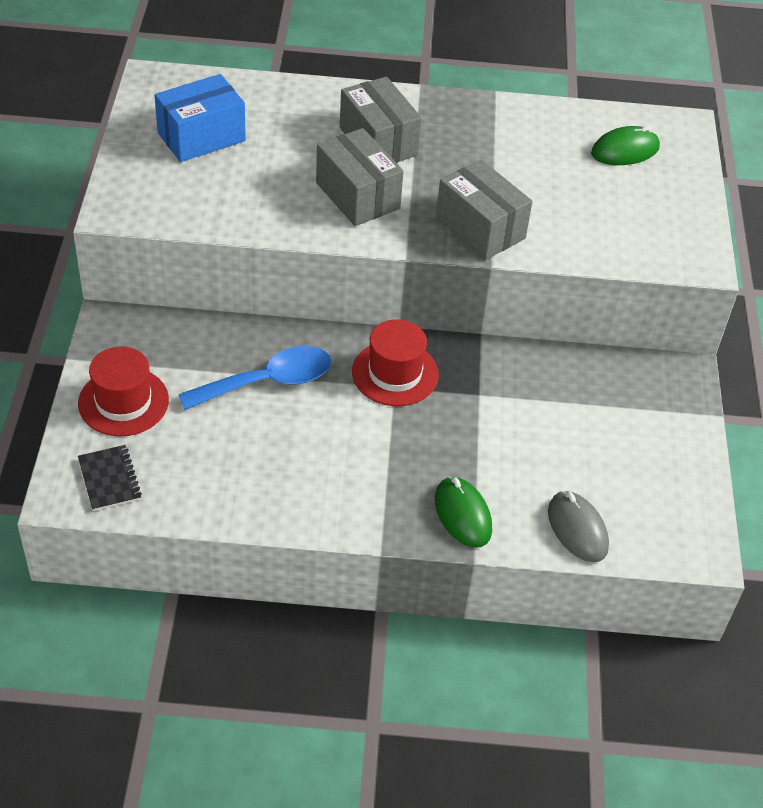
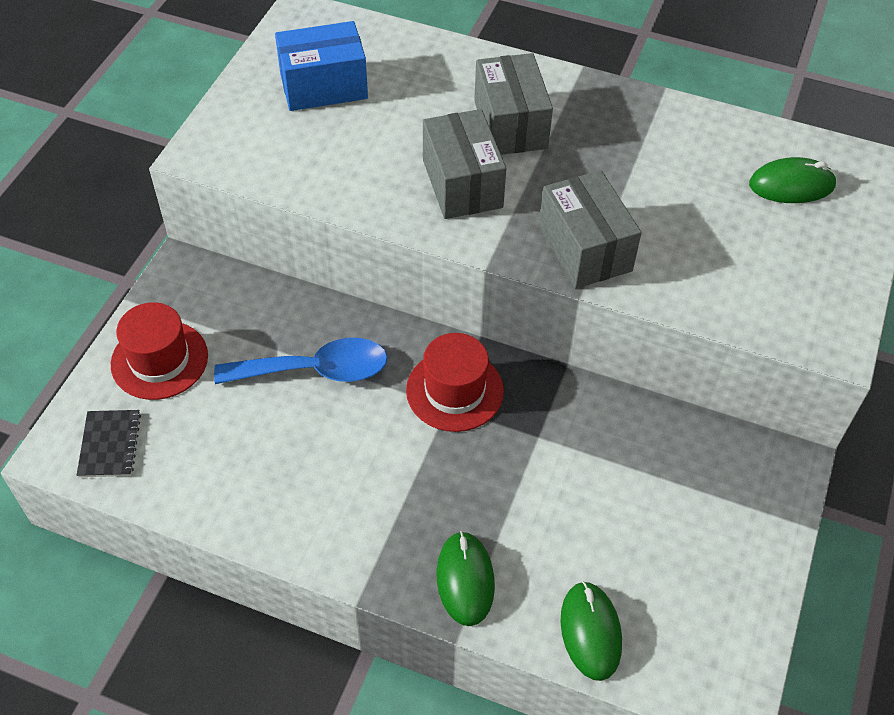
camera: 20 degrees right, 5 degrees up
grey mouse [548,491,609,562] -> green mouse [560,581,622,681]

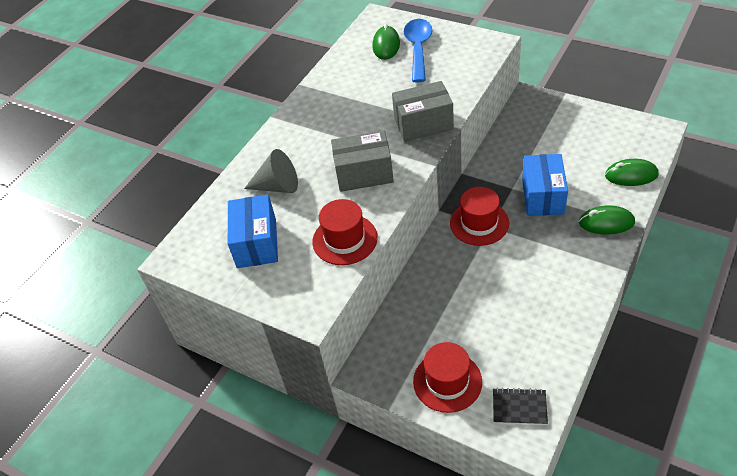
camera: 75 degrees left, 5 degrees down
blue spoon [214,338,388,384] -> blue spoon moved to [404,19,432,83]
grey box [474,53,553,155] -> none
none -> grey cone [244,149,298,193]
none -> red hat [312,199,378,265]
none -> blue box [522,154,568,216]

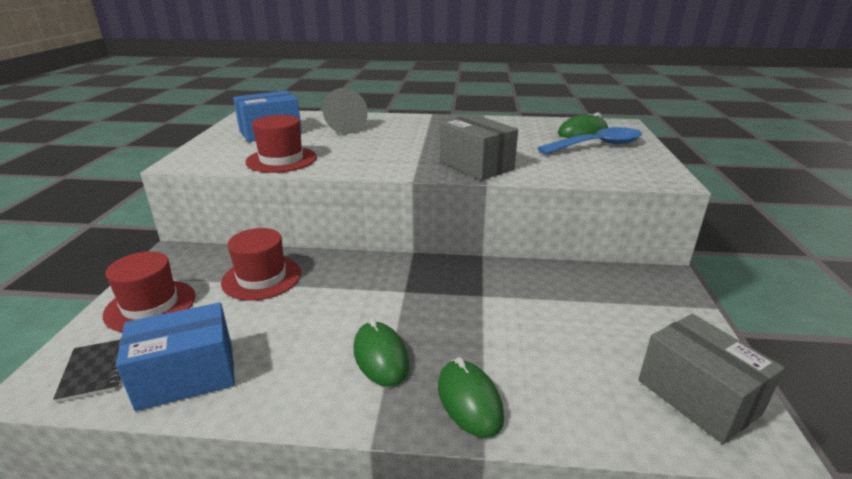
camera: 60 degrees right, 20 degrees down
grey box [331,131,394,192] -> grey box moved to [638,314,785,444]
red hat [450,187,509,246] -> red hat moved to [221,228,301,301]
blue box [522,154,568,216] -> blue box moved to [116,303,235,411]
green mouse [605,159,659,186] -> green mouse moved to [353,318,409,387]

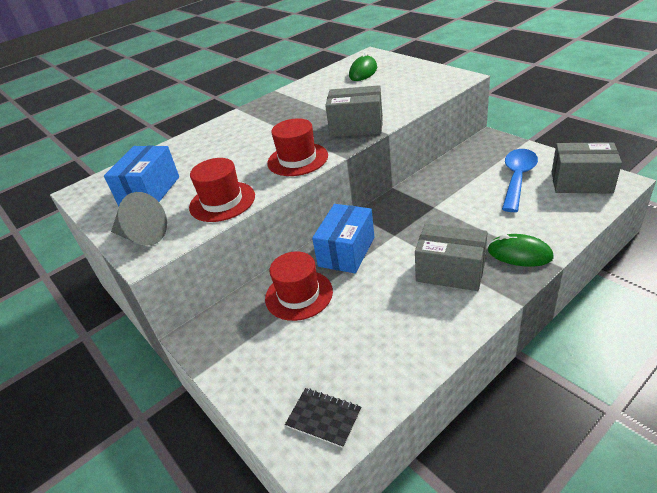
camera: 40 degrees left, 10 degrees up
red hat [103,251,195,332] -> red hat moved to [267,118,328,176]
blue box [116,303,235,411] -> blue box moved to [312,204,374,273]
grey cone [322,88,368,134] -> grey cone moved to [111,192,167,246]
green mouse [353,318,409,387] -> grey box [415,224,488,291]
blue spoon [538,127,642,154] -> blue spoon moved to [502,149,538,212]

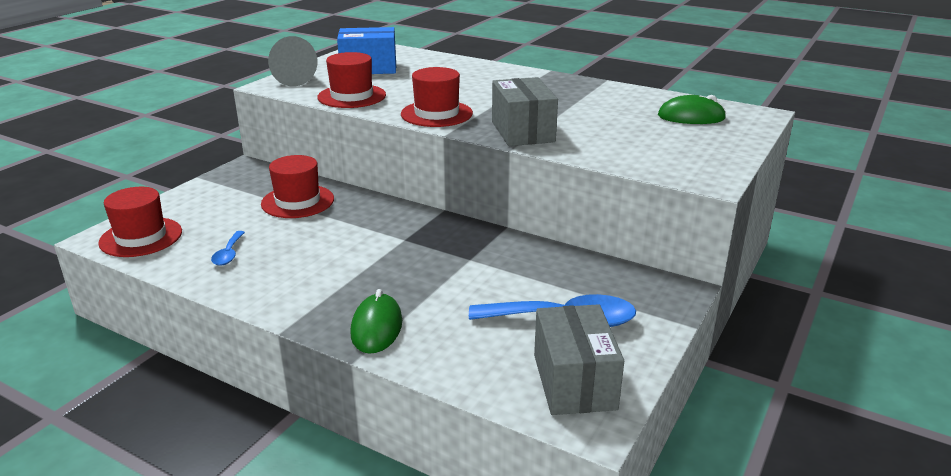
camera: 65 degrees right, 10 degrees down
black notebook [285,388,361,448] -> red hat [98,187,182,257]
blue box [312,204,374,273] -> none
grey box [415,224,488,291] -> none
none -> blue spoon [211,231,245,266]

